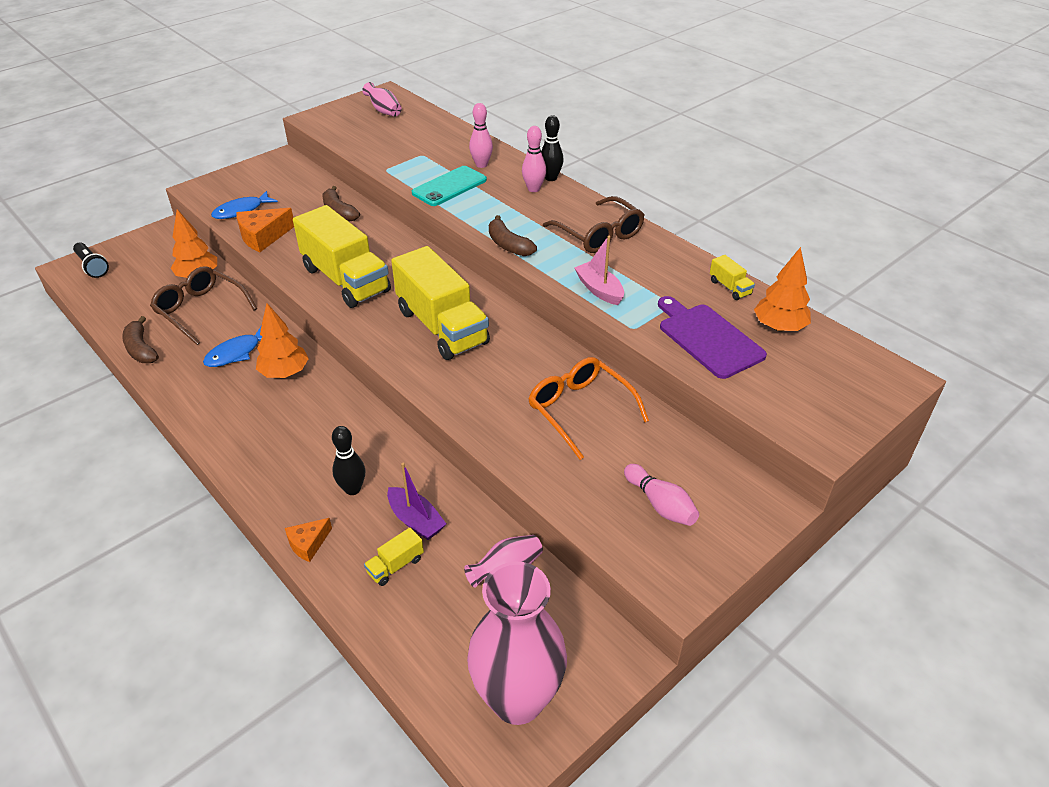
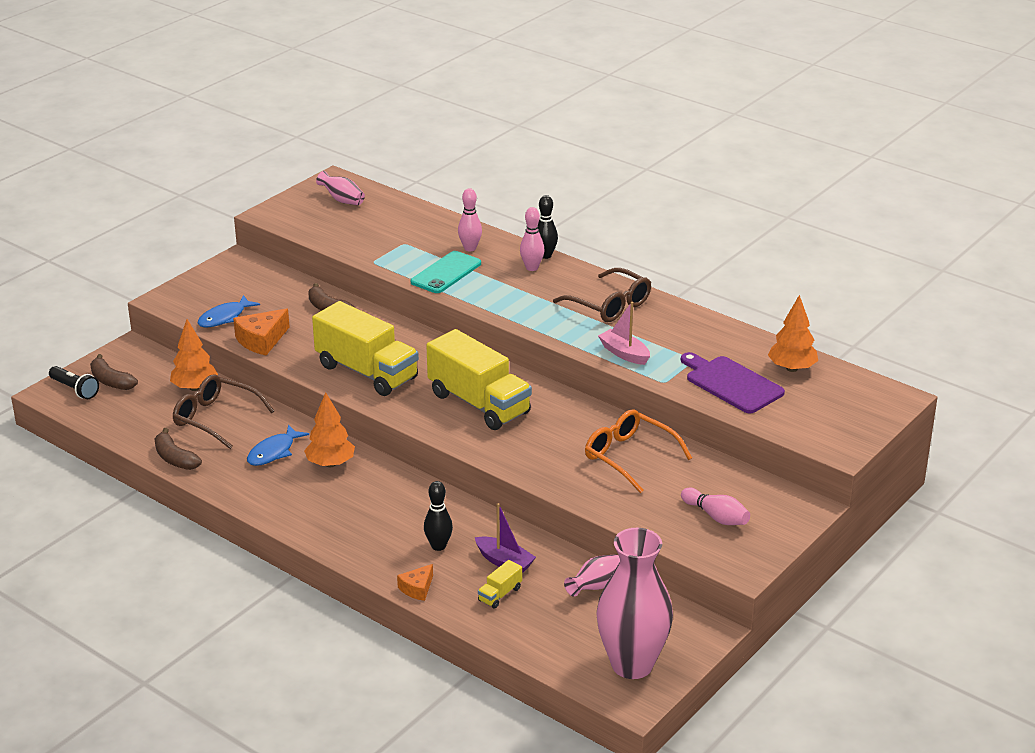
camera: 10 degrees left, 10 degrees down
brown banana [489,215,537,256] -> brown banana moved to [90,354,138,390]
yellow truck [710,255,755,300] -> none

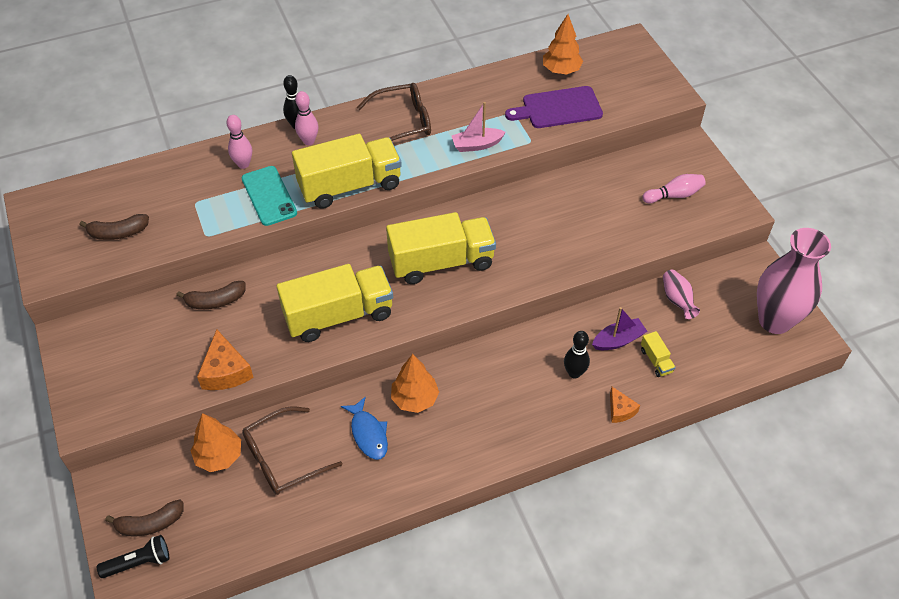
camera: 60 degrees left, 20 degrees up
brown banana [155,428,202,470] -> brown banana moved to [80,214,149,240]
blue fish [198,295,260,327] -> none
pink vase [316,171,365,205] -> none
orange glasses [585,409,692,493] -> none
none -> yellow truck [292,134,402,209]

